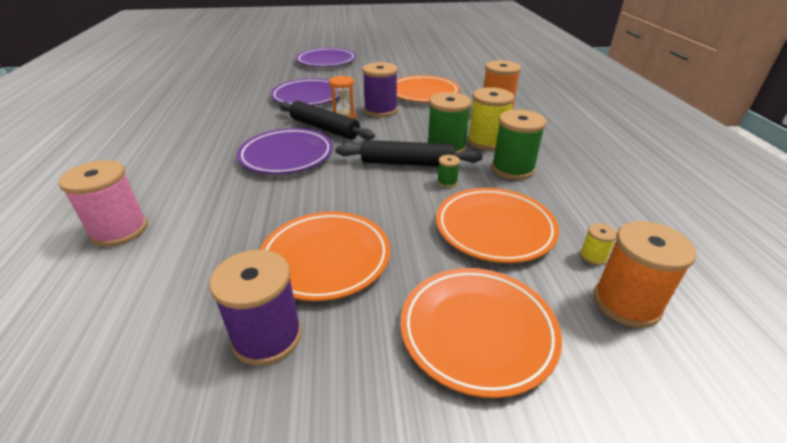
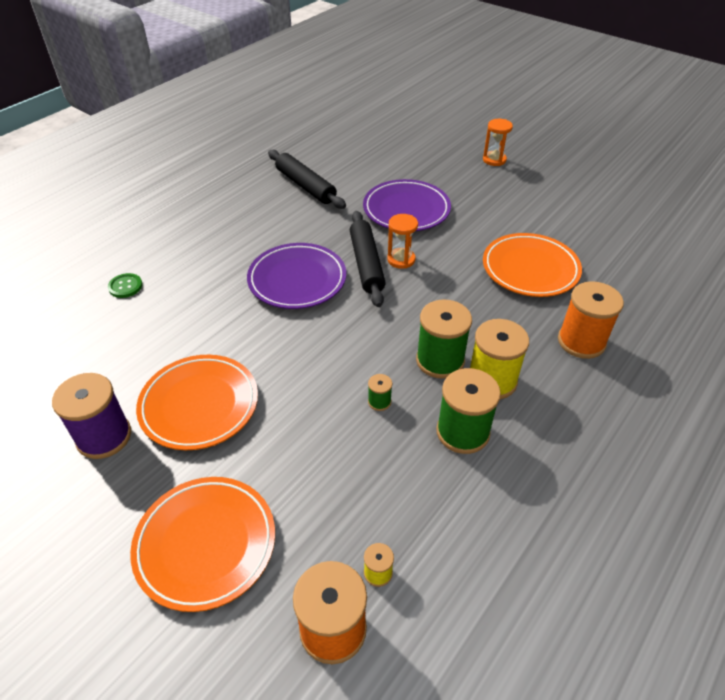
camera: 45 degrees right, 10 degrees up
pink spool [58,160,147,247] -> green button [108,273,143,298]
purple plate [296,48,356,67] -> orange hourglass [483,119,513,166]
black rolling pin [335,140,482,167] -> black rolling pin moved to [268,150,346,209]
purple spool [362,62,398,117] -> none
orange plate [436,188,559,263] -> none

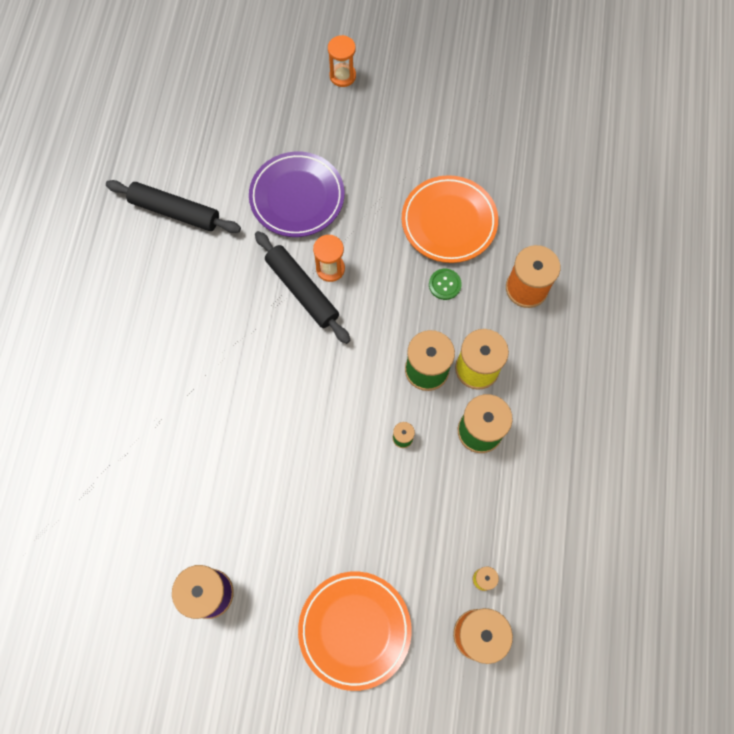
camera: 30 degrees left, 25 degrees up
green button [108,273,143,298] -> green button moved to [429,269,462,300]
orange plate [136,355,258,450] -> none
purple plate [247,243,346,309] -> none

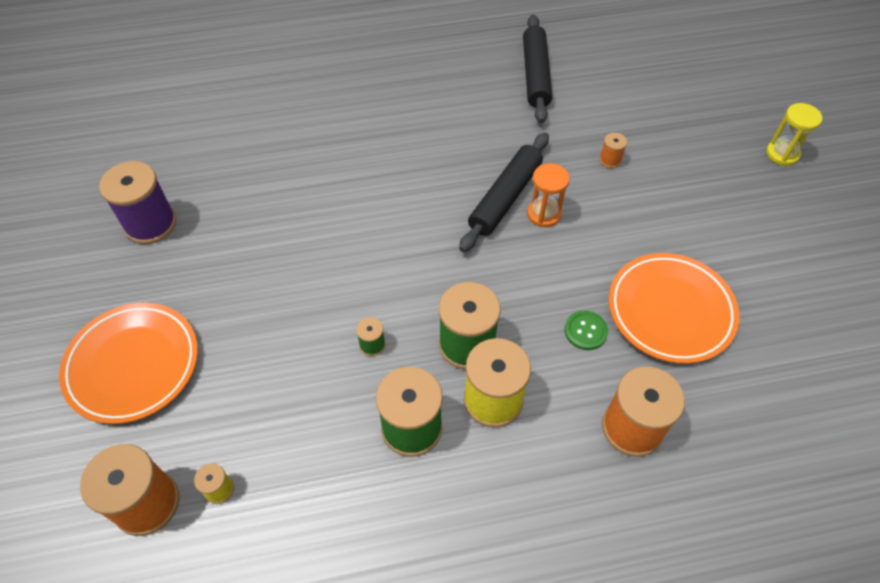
camera: 70 degrees right, 15 degrees down
purple plate [249,152,344,237] -> orange spool [599,133,627,168]
orange hourglass [328,35,356,87] -> yellow hourglass [766,103,822,166]

